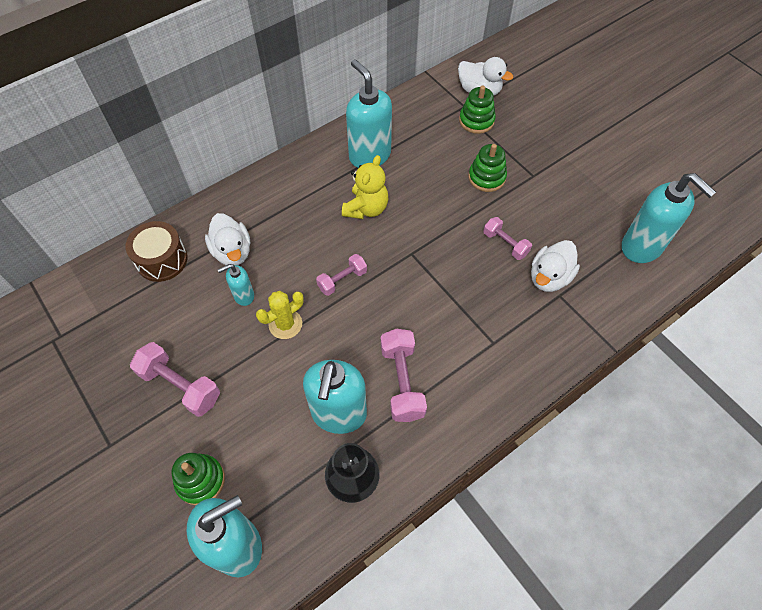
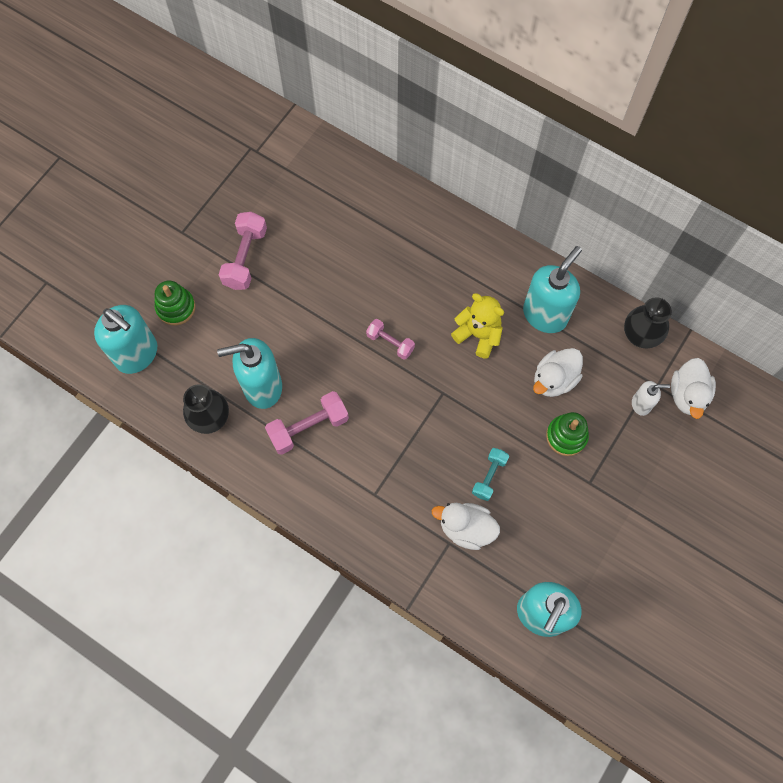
camera: 70 degrees right, 10 degrees up
brown drum [126,221,187,282] -> none
white duck [205,213,250,265] -> white duck moved to [533,348,583,397]
turquoise soap dispenser [218,264,254,306] -> none
yellow cactus [256,291,304,339] -> none
yellow teddy bear [342,155,388,219] -> yellow teddy bear turned 150 degrees counterclockwise [451,293,504,358]
green stacking toy [459,86,496,134] -> white soap dispenser [632,381,670,416]
pink dumbbell [483,217,532,260] -> turquoise dumbbell [472,448,509,501]
none -> black vase [624,297,672,348]

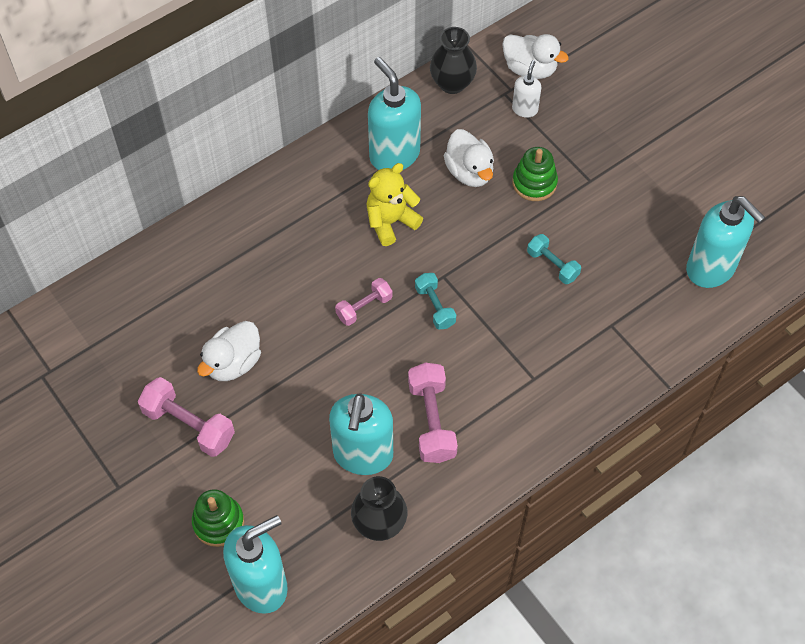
camera: 70 degrees left, 10 degrees down
white duck [432,503,500,550] -> white duck moved to [197,321,261,381]
none -> turquoise dumbbell [415,273,456,329]

